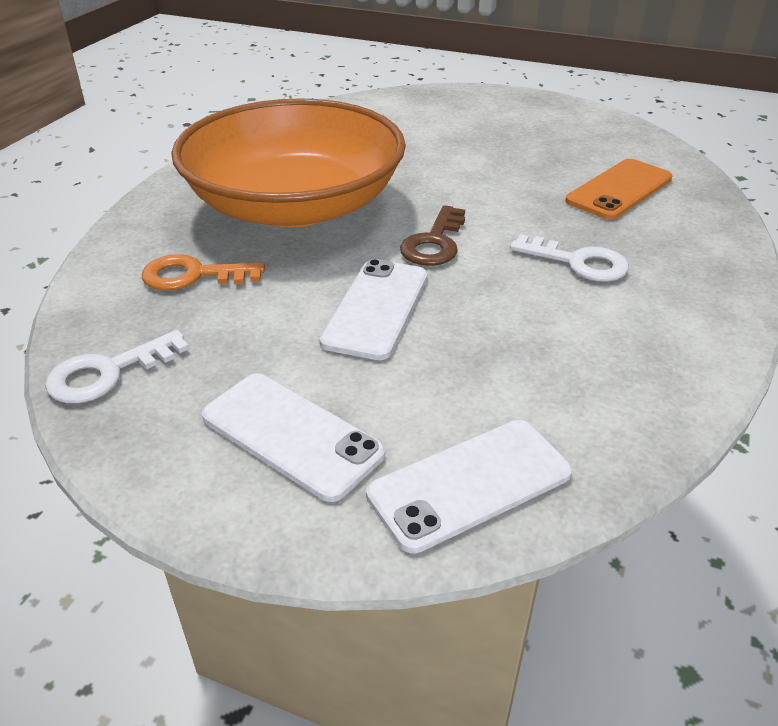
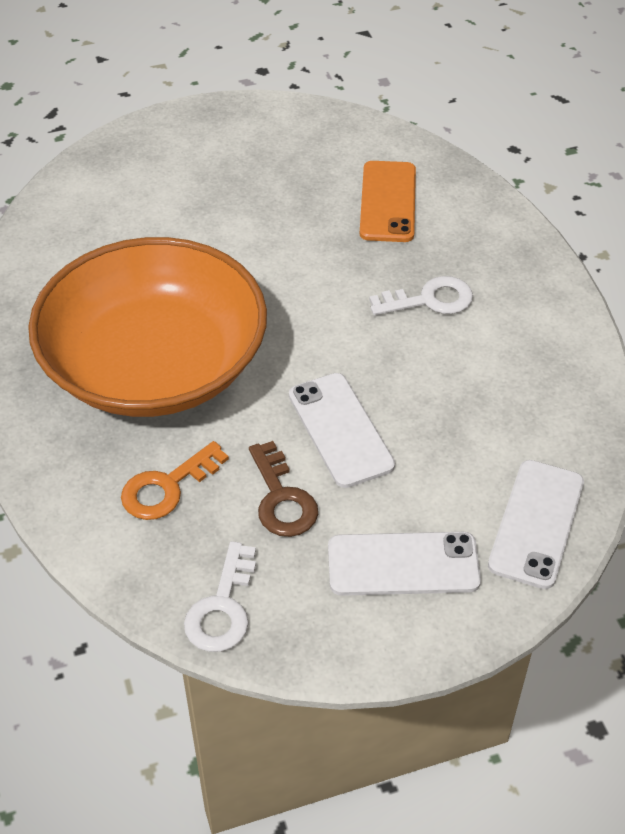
camera: 40 degrees left, 10 degrees up
brown key [400,205,465,266] -> brown key moved to [249,441,318,537]

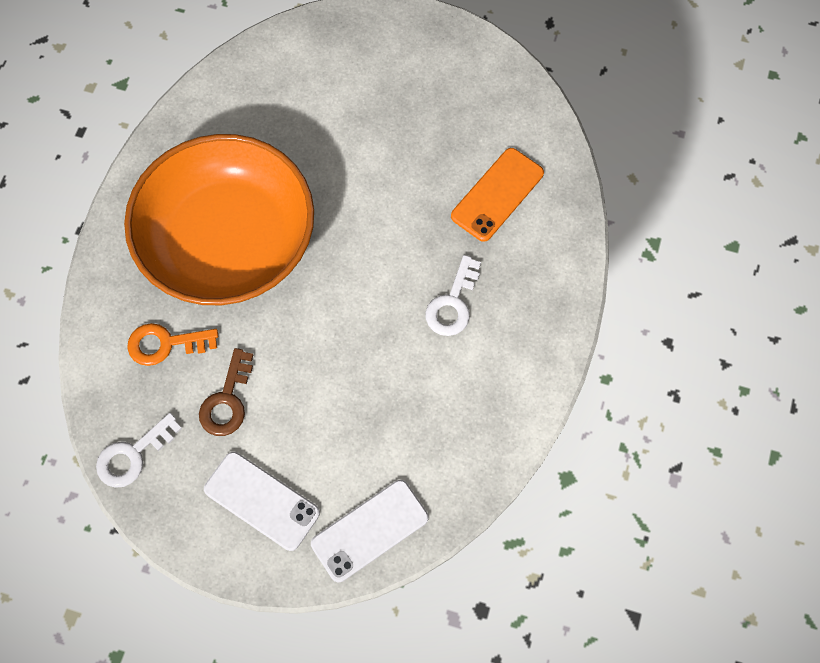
camera: 35 degrees right, 20 degrees up
white phone [289,373,395,488] -> none
white key [369,276,473,316] -> white key turned 90 degrees clockwise [425,255,481,336]

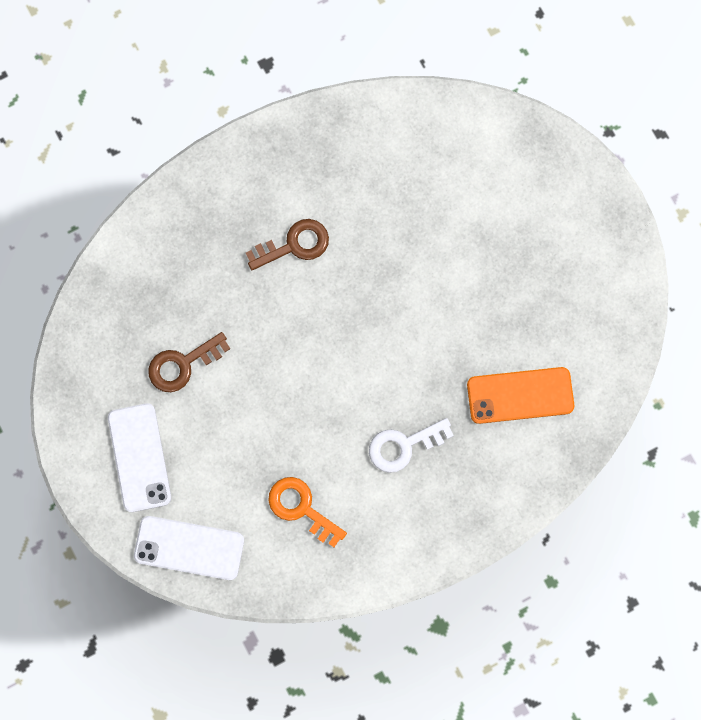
camera: 45 degrees right, 10 degrees up
white key [96,413,182,488] -> none
orange bowl [124,134,314,305] -> brown key [246,219,329,270]
orange key [127,323,218,366] -> orange key moved to [268,477,347,547]

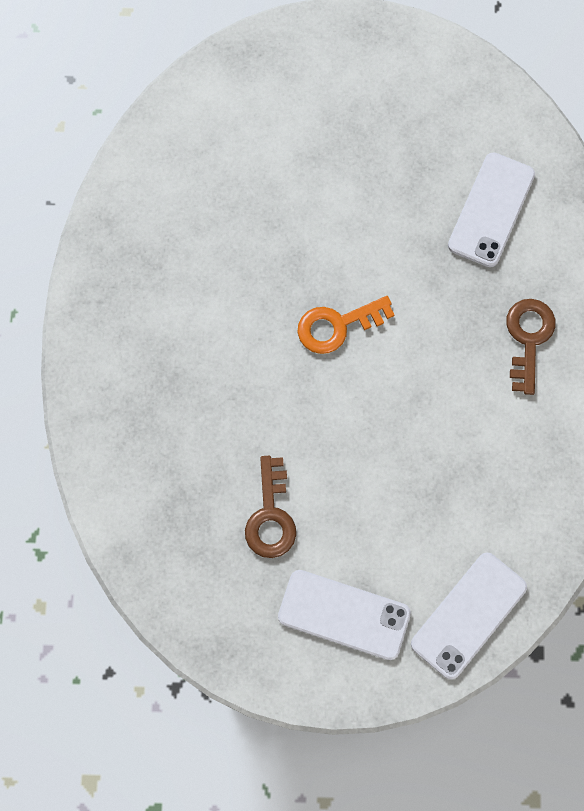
camera: 60 degrees left, 5 degrees down
brown key [246,219,329,270] -> brown key moved to [506,299,556,395]
orange key [268,477,347,547] -> orange key moved to [298,296,395,354]
white key [369,418,454,473] -> none
orange phone [467,367,574,424] -> white phone [448,152,535,267]

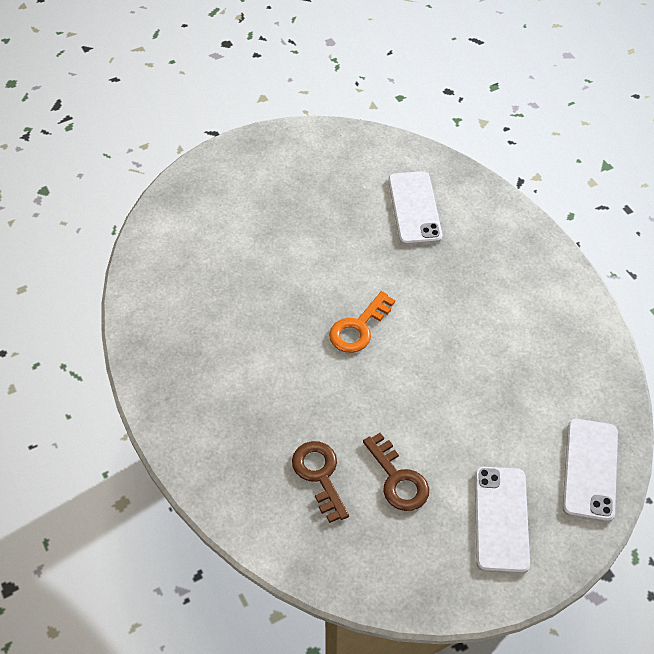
camera: 30 degrees left, 20 degrees down
white phone [278,570,411,660] -> white phone turned 75 degrees counterclockwise [475,467,530,574]
brown key [506,299,556,395] -> brown key moved to [292,441,349,523]

